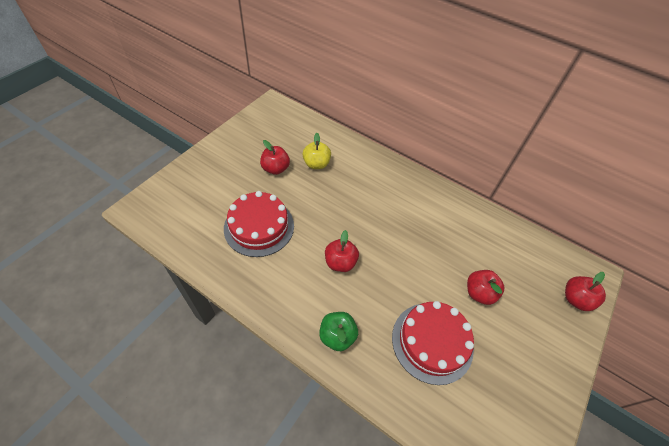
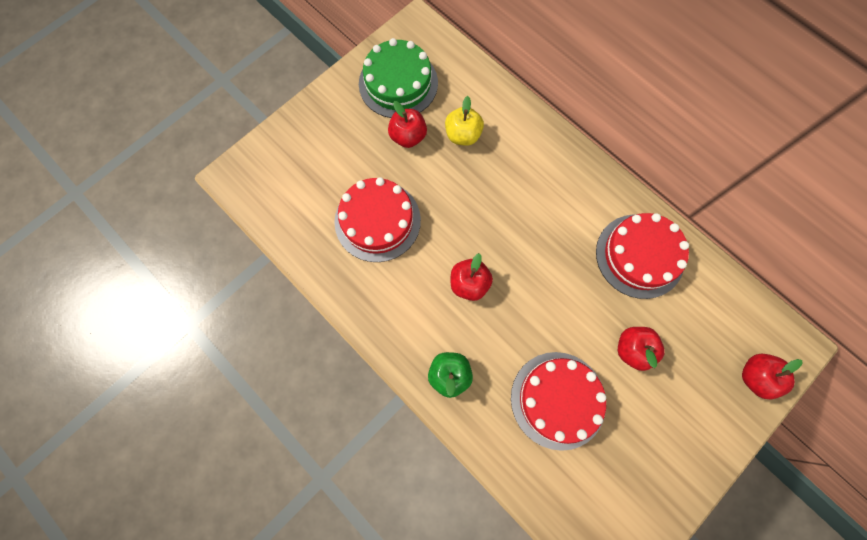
camera: 15 degrees right, 20 degrees up
none -> green cake [359,38,438,118]
none -> red cake [596,213,689,299]

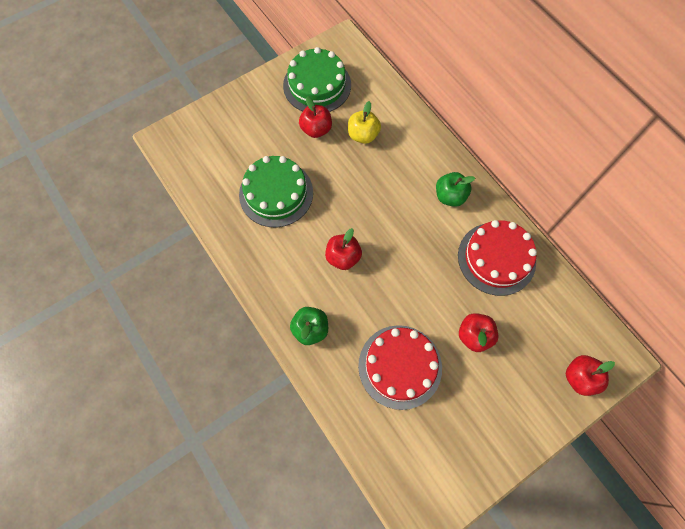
camera: 10 degrees right, 5 degrees down
red cake [334,177,421,262] -> green cake [239,156,313,227]
none -> green apple [436,172,475,207]

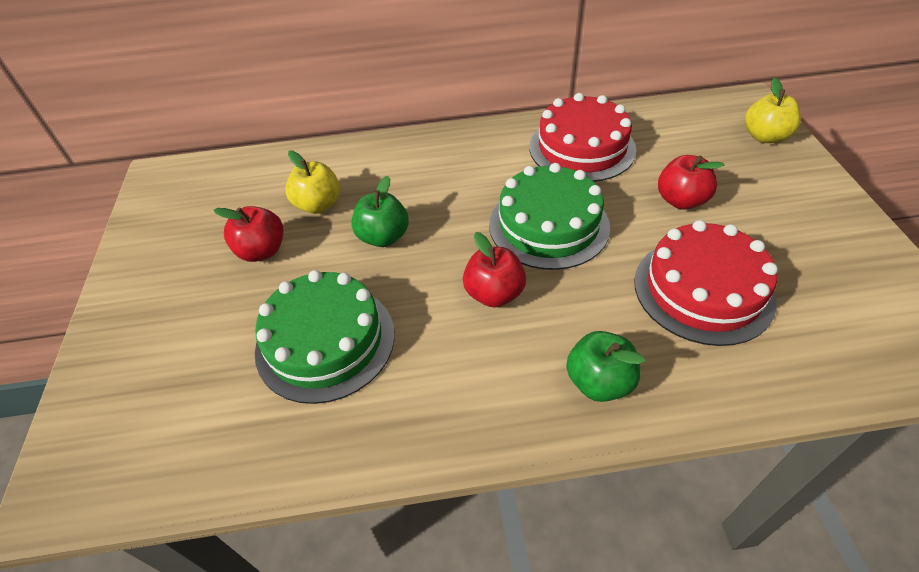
camera: 60 degrees left, 20 degrees down
green cake [283,47,351,112] -> green cake moved to [489,163,610,270]
green apple [436,172,475,207] -> green apple moved to [351,176,409,247]
red apple [566,355,615,396] -> yellow apple [745,78,801,143]

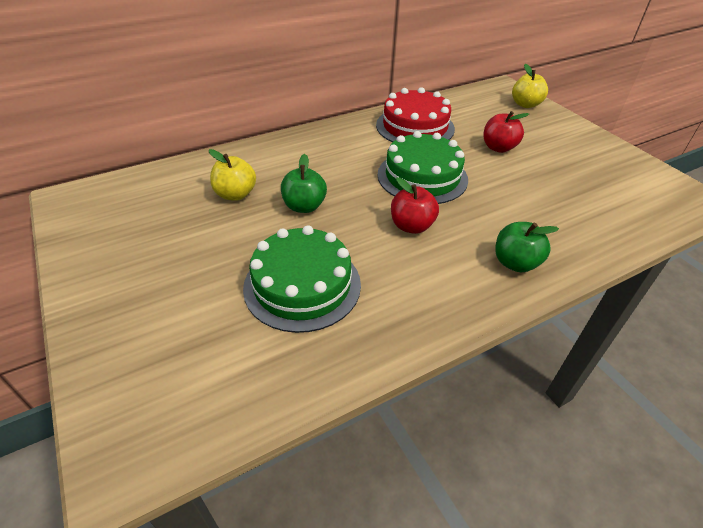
camera: 25 degrees left, 5 degrees down
red apple [214,206,283,262] -> none
red cake [634,220,778,346] -> none

